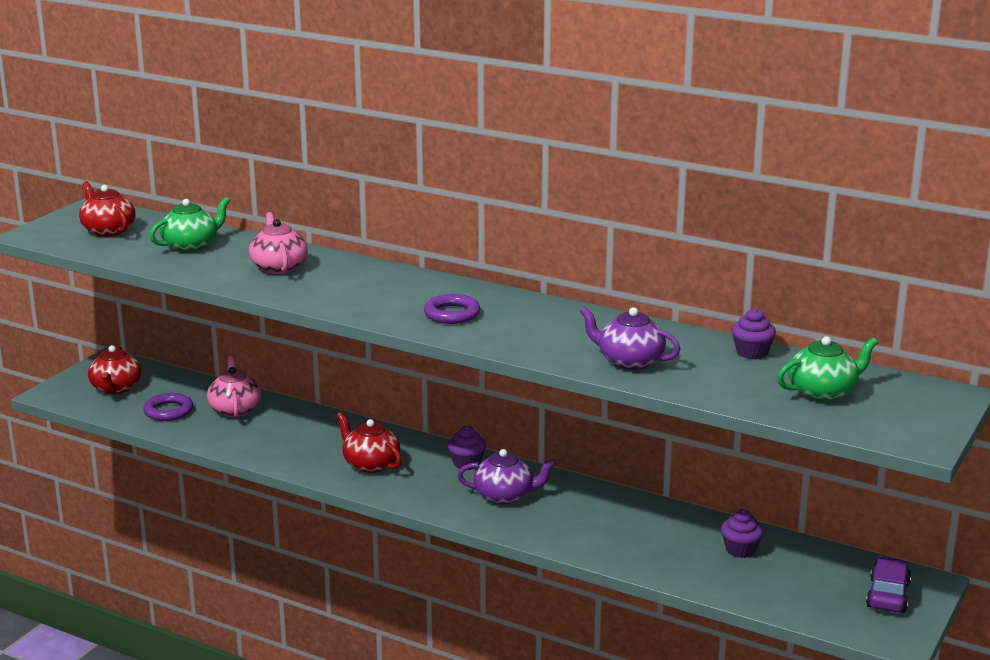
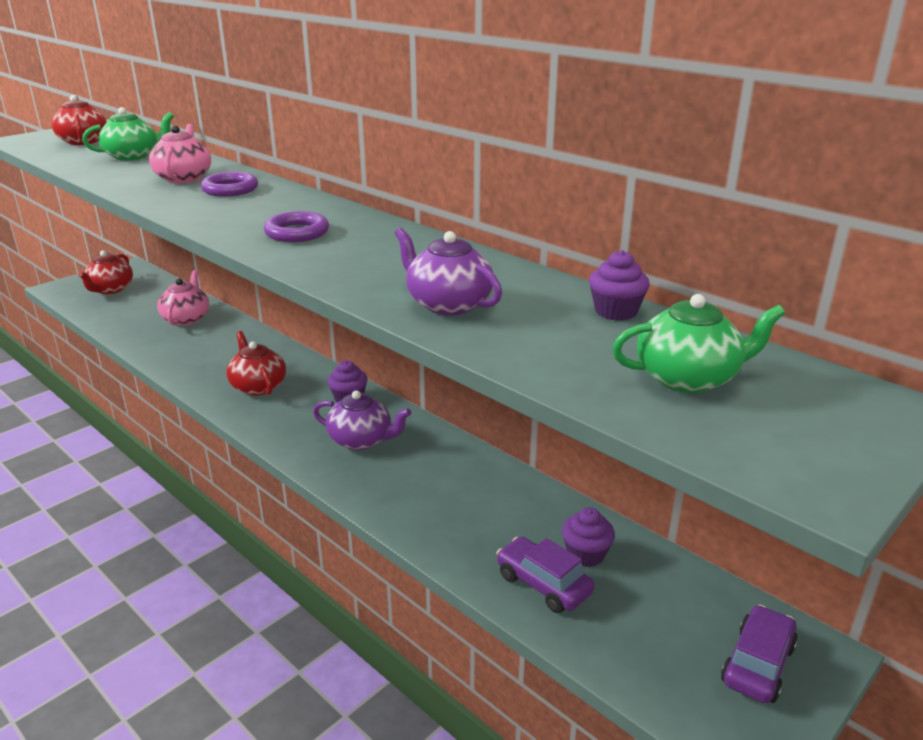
camera: 15 degrees right, 5 degrees up
purple ring [143,393,193,421] -> purple ring moved to [201,172,258,197]
none -> purple car [496,536,595,613]

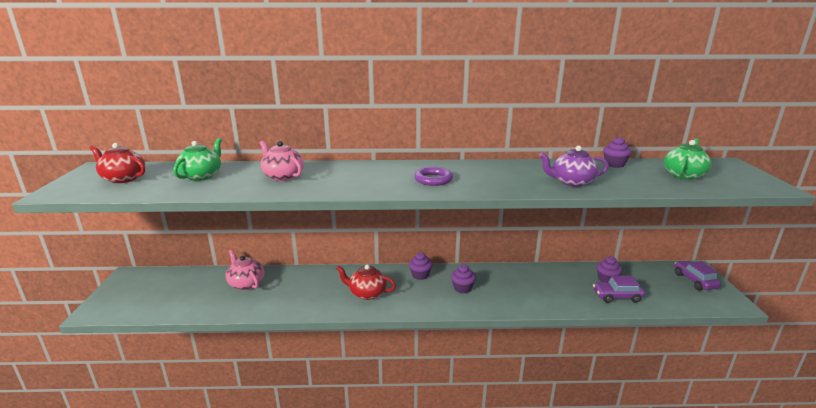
camera: 45 degrees left, 5 degrees down
red teapot [78,250,133,294] -> none
purple ring [201,172,258,197] -> none
purple teapot [313,391,411,450] -> purple cupcake [451,265,476,293]

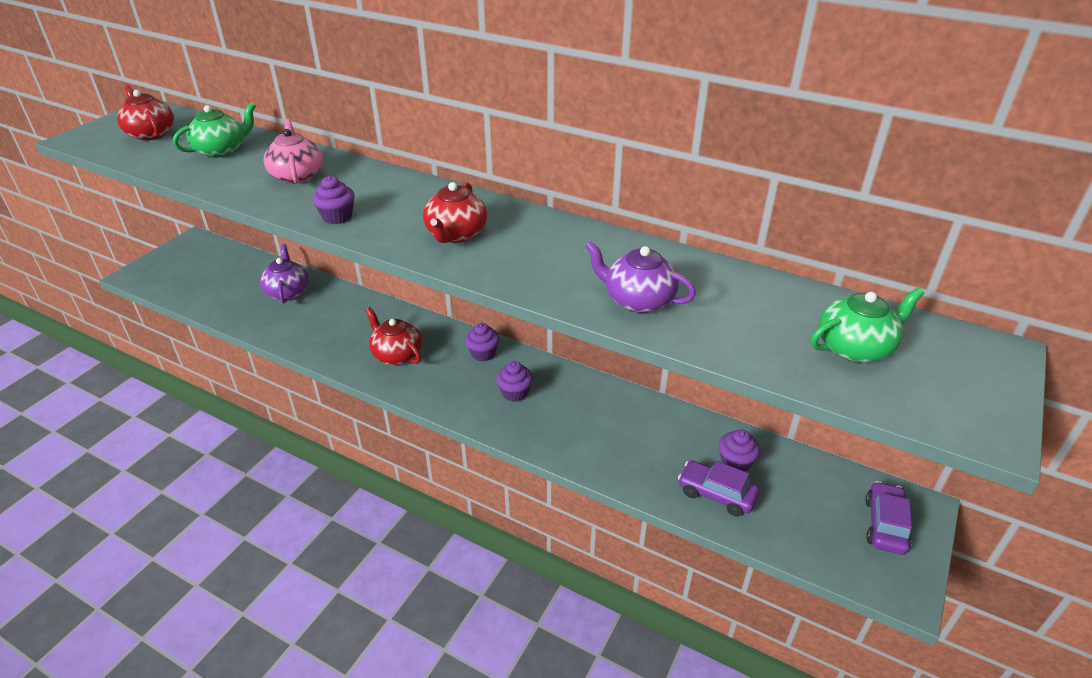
camera: 30 degrees right, 15 degrees up
pink teapot [226,249,264,290] -> purple teapot [260,244,309,304]
purple ring [415,167,453,186] -> red teapot [423,182,487,243]
purple cupcake [603,137,631,168] -> purple cupcake moved to [312,176,354,224]

